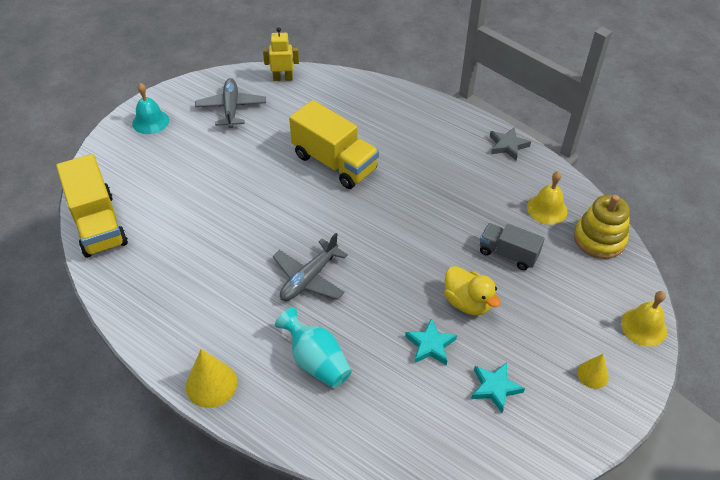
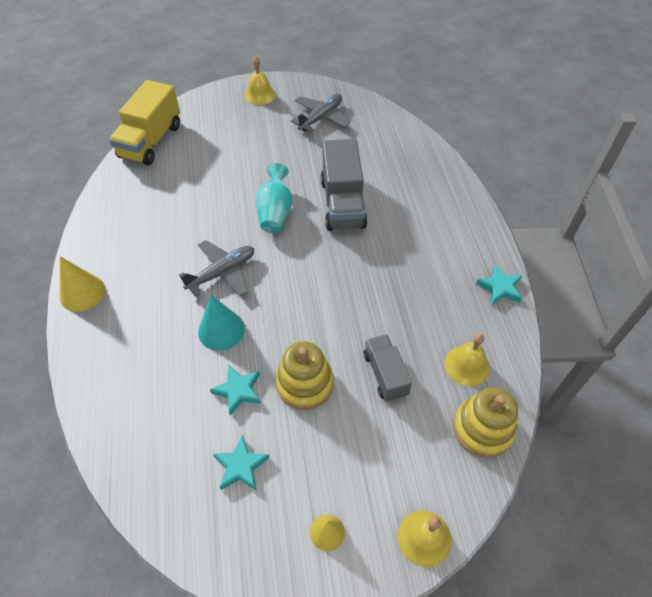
camera: 45 degrees right, 5 degrees up
turquoise bell [132,83,169,134] -> yellow bell [244,56,276,105]
yellow robot [263,27,299,81] -> none
grey plane [273,233,348,301] -> grey plane turned 150 degrees clockwise [179,240,254,297]
turquoise vase [275,307,352,388] -> turquoise vase moved to [256,163,293,233]
yellow truck [289,100,379,189] -> grey truck [320,139,367,231]
yellow duck [444,266,501,315] -> yellow stacking toy [276,341,334,410]
grey star [490,127,531,161] -> turquoise star [476,265,522,305]
none -> turquoise cone [198,295,245,351]

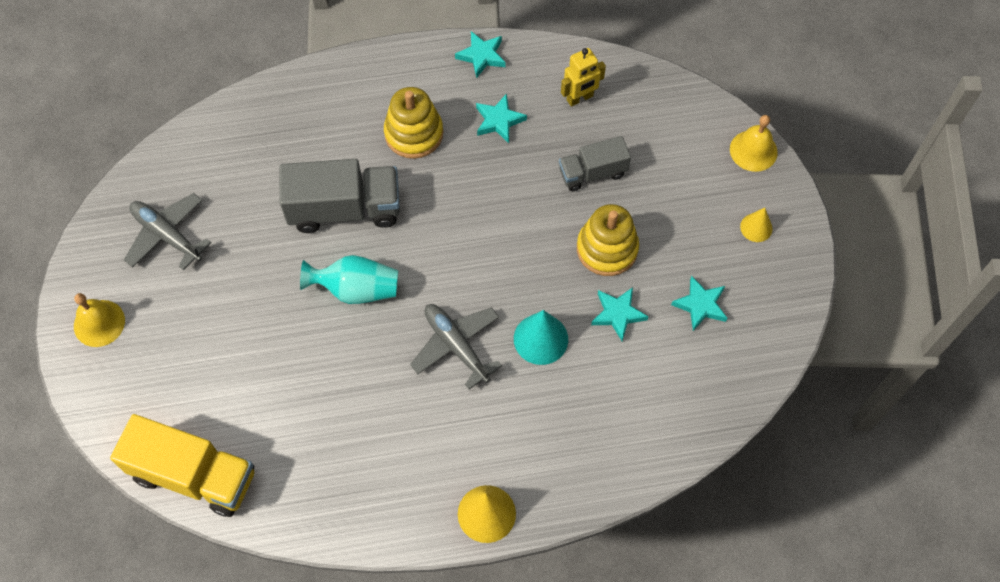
camera: 90 degrees left, 10 degrees up
yellow bell [444,333,490,386] -> yellow robot [561,48,606,107]
yellow stacking toy [453,387,518,458] -> yellow stacking toy moved to [384,87,443,159]
none -> turquoise star [476,94,527,143]

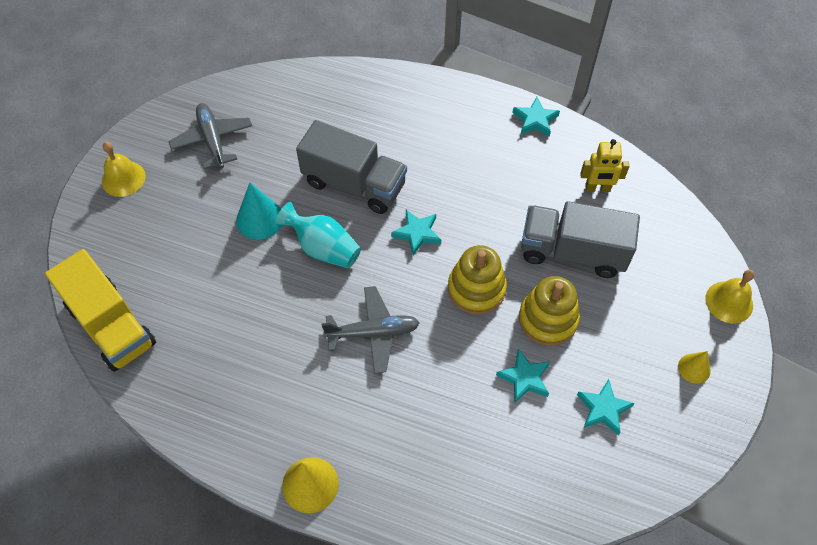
camera: 30 degrees right, 5 degrees down
yellow stacking toy [384,87,443,159] -> yellow stacking toy moved to [448,245,507,315]
grey plane [410,304,502,389] -> grey plane turned 90 degrees clockwise [322,286,420,374]
turquoise star [476,94,527,143] -> turquoise star moved to [391,210,441,256]
turquoise cone [514,310,568,365] -> turquoise cone moved to [236,183,282,240]
grey truck [559,136,631,191] -> grey truck [521,201,640,278], size x1.67

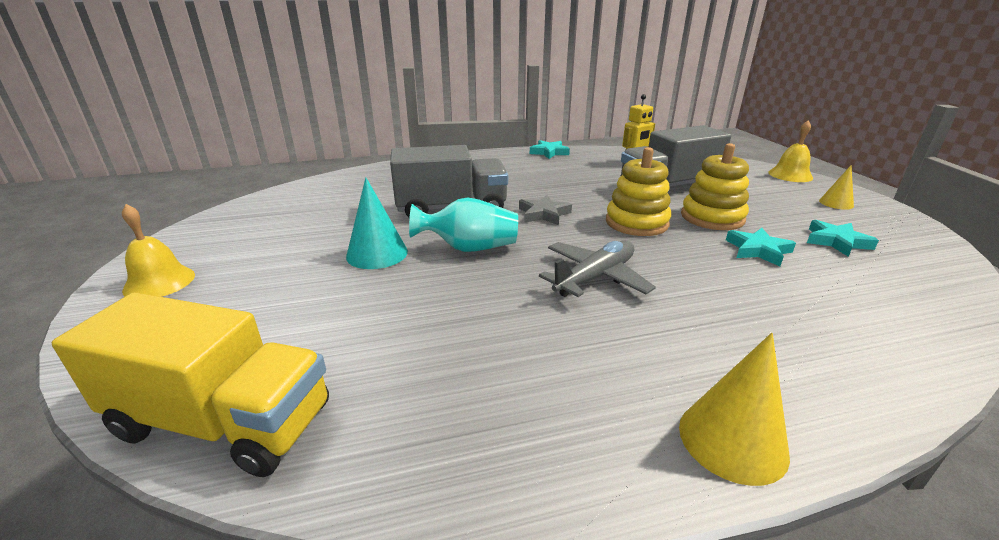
camera: 35 degrees left, 30 degrees down
grey plane [168,103,252,169] -> none
turquoise star [391,210,441,256] -> grey star [519,195,572,225]

